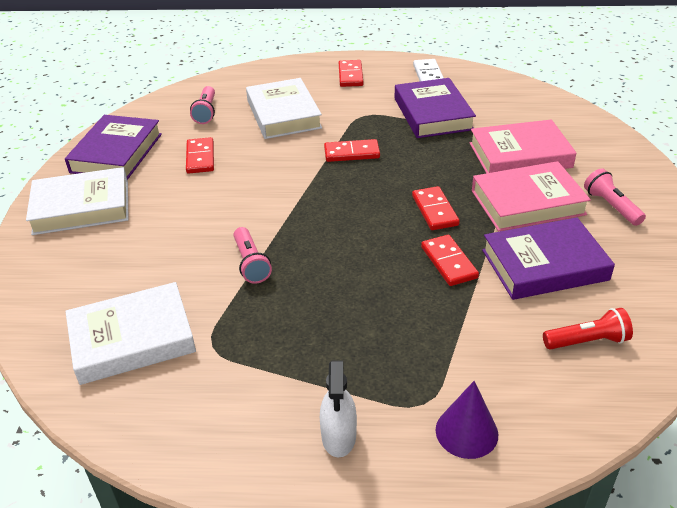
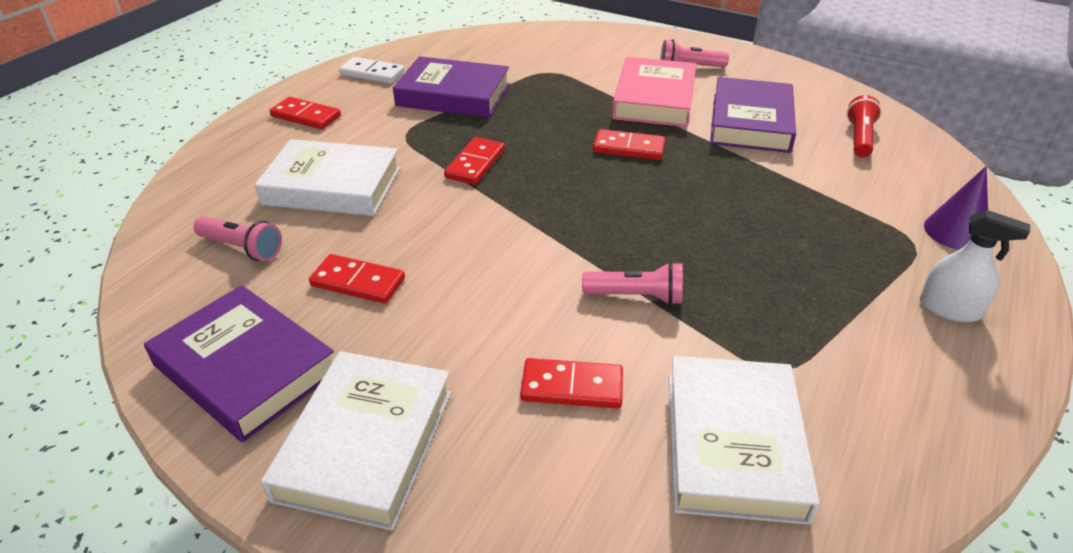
camera: 65 degrees left, 0 degrees up
red domino [421,235,479,286] -> red domino moved to [520,358,623,409]
pink book [470,119,576,173] -> none

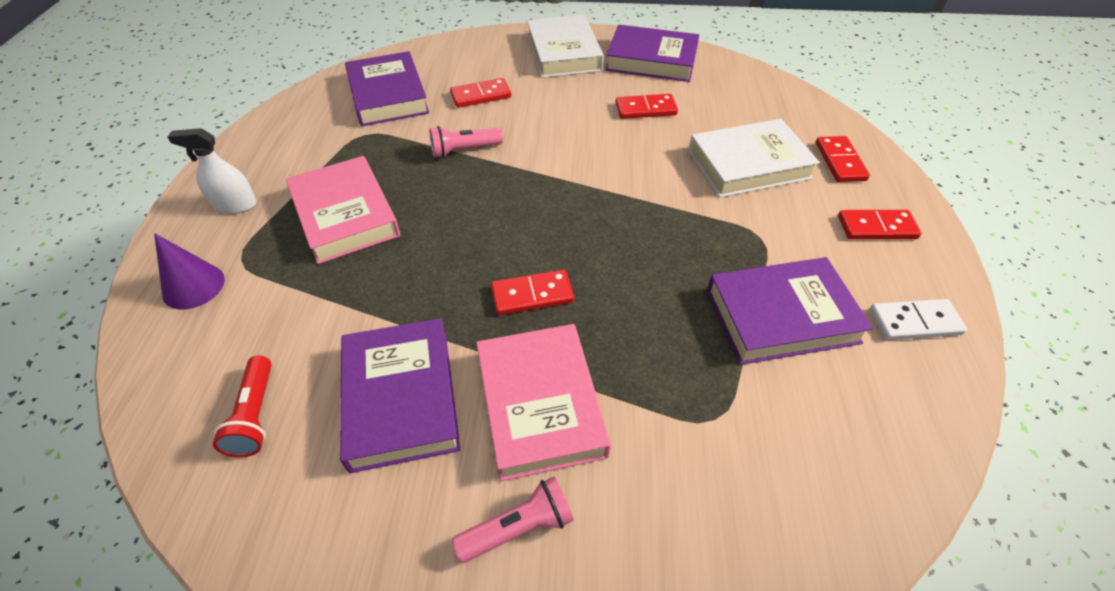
camera: 155 degrees right, 10 degrees up
pink flashlight [193,216,282,261] -> none
red domino [444,137,505,185] -> red domino moved to [816,136,870,182]
white book [669,356,820,525] -> purple book [345,51,429,126]
none -> pink book [286,156,400,264]

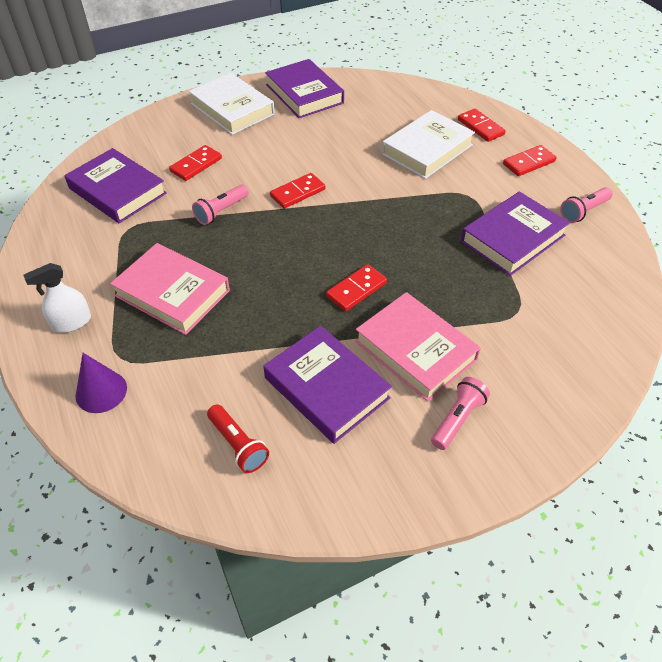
camera: 30 degrees left, 0 degrees up
purple book [606,25,699,82] -> purple book turned 75 degrees clockwise [265,59,344,118]
red domino [615,94,678,119] -> red domino moved to [270,173,326,209]
white domino [870,299,967,340] -> pink flashlight [560,187,613,223]

